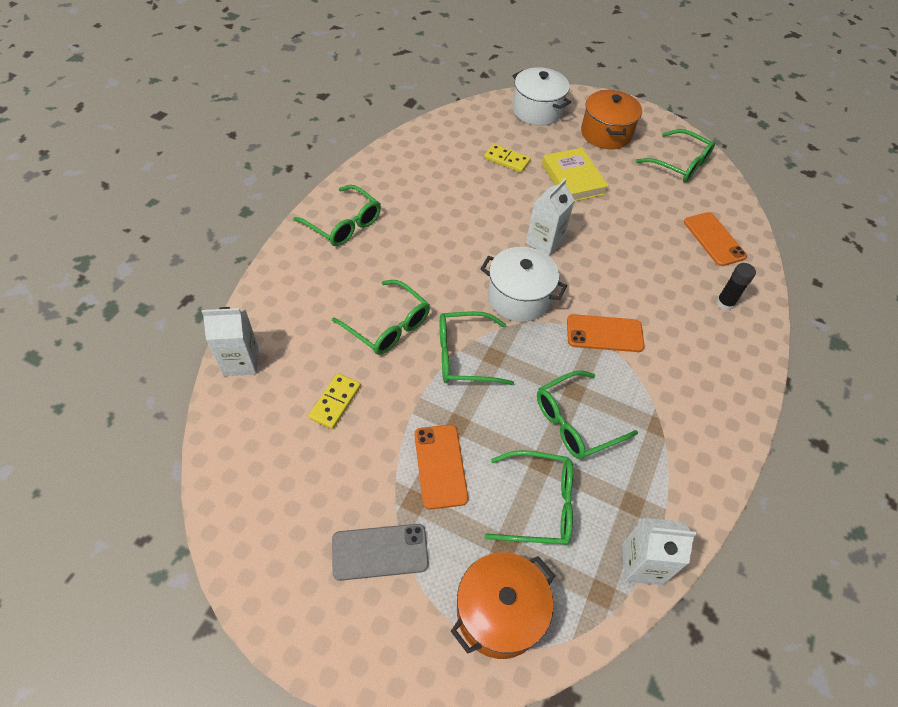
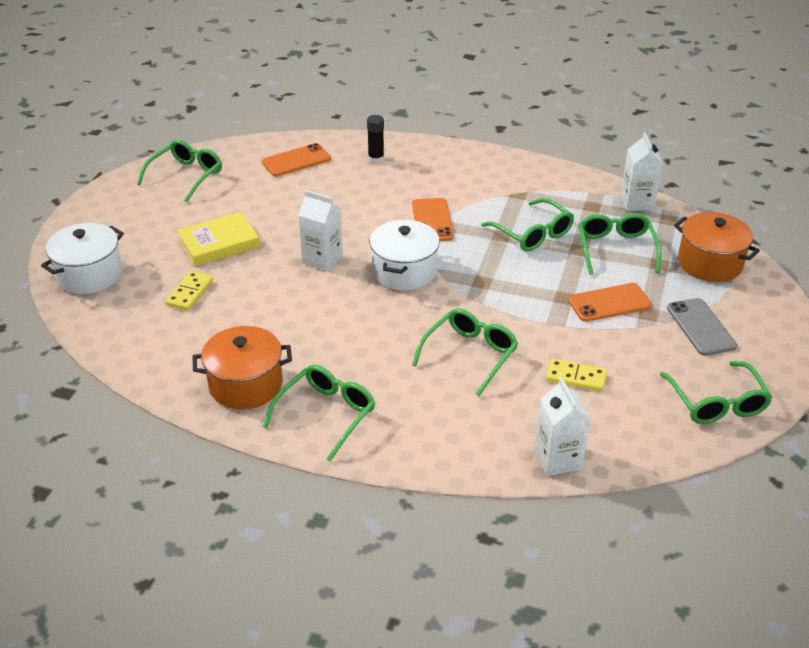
camera: 95 degrees left, 15 degrees down
green glasses [440,311,514,385] -> green glasses moved to [660,361,773,424]
orange pot [581,90,642,149] -> orange pot moved to [193,326,292,409]

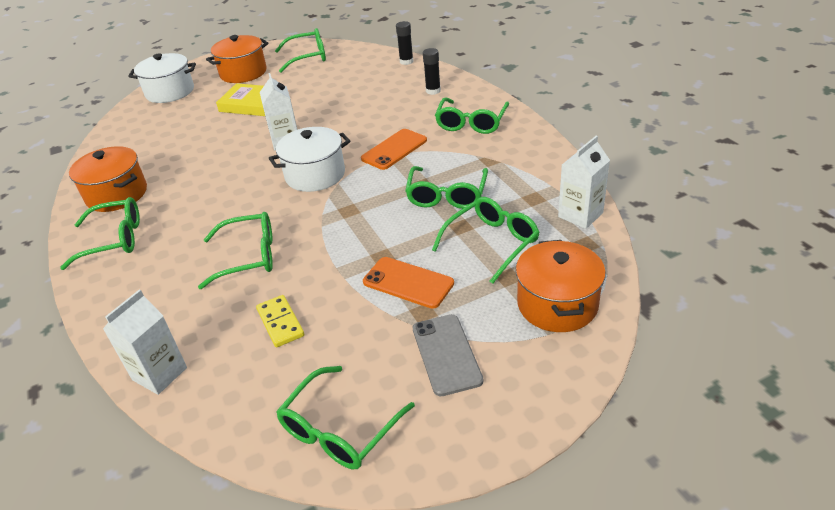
camera: 50 degrees right, 0 degrees up
yellow domino [165,271,213,311] -> none
orange phone [262,143,331,176] -> none
grey phone [667,298,737,356] -> grey phone turned 45 degrees counterclockwise [413,314,483,396]
none -> orange pot [206,35,268,83]
none -> black glue stick [396,21,414,65]
none -> green glasses [435,98,509,134]

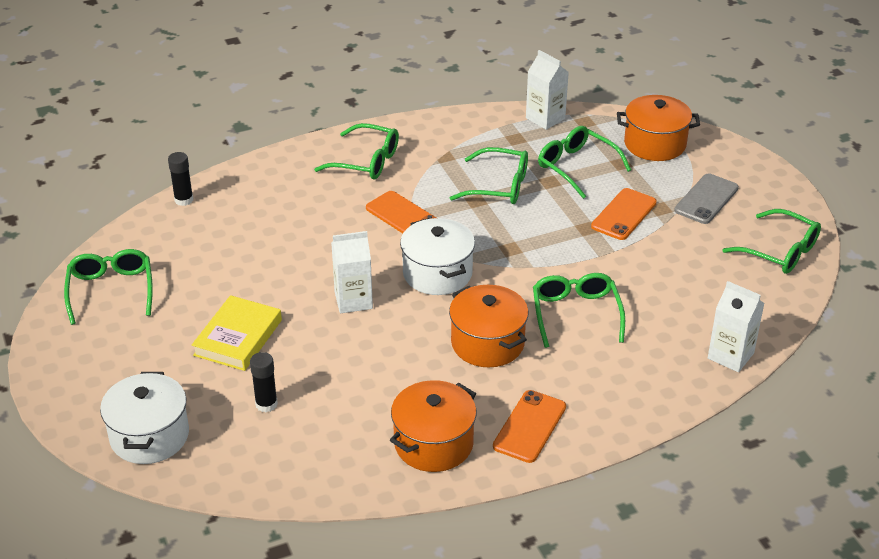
camera: 90 degrees left, 0 degrees up
green glasses [60,197,140,270] -> orange phone [493,390,566,463]
orange pot [206,35,268,83] -> orange pot moved to [449,285,529,367]
yellow domino [256,295,304,347] -> none
grey phone [413,314,483,396] -> grey phone turned 45 degrees counterclockwise [674,173,739,224]
black glue stick [423,48,441,95] -> black glue stick moved to [250,352,278,412]

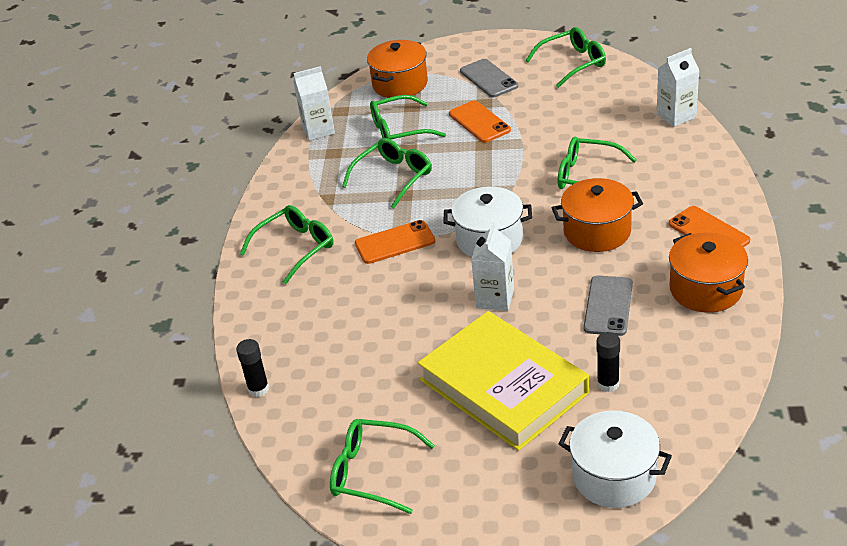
camera: 60 degrees left, 0 degrees up
yellow book [192,295,282,371] -> yellow book [418,311,589,451], size x1.68
none -> grey phone [584,275,633,336]

